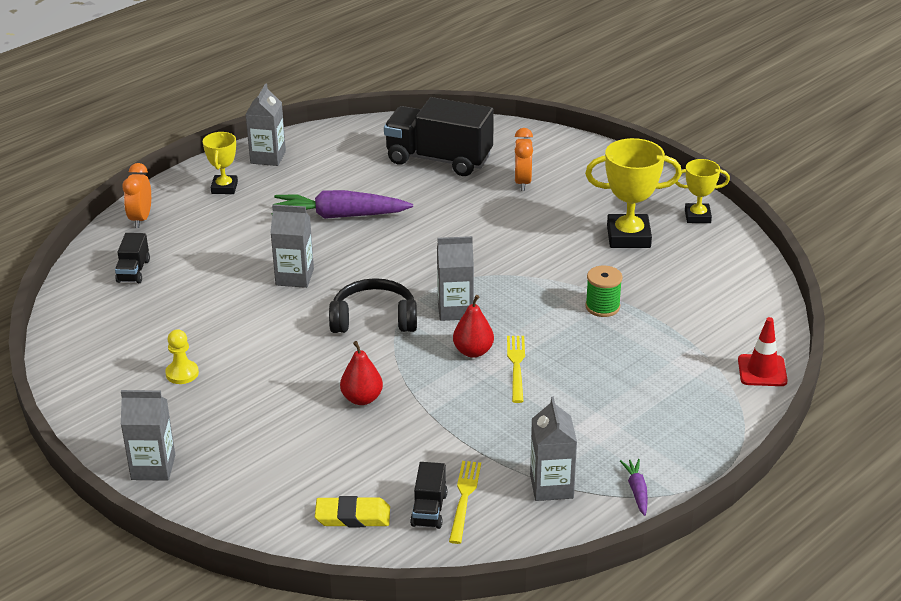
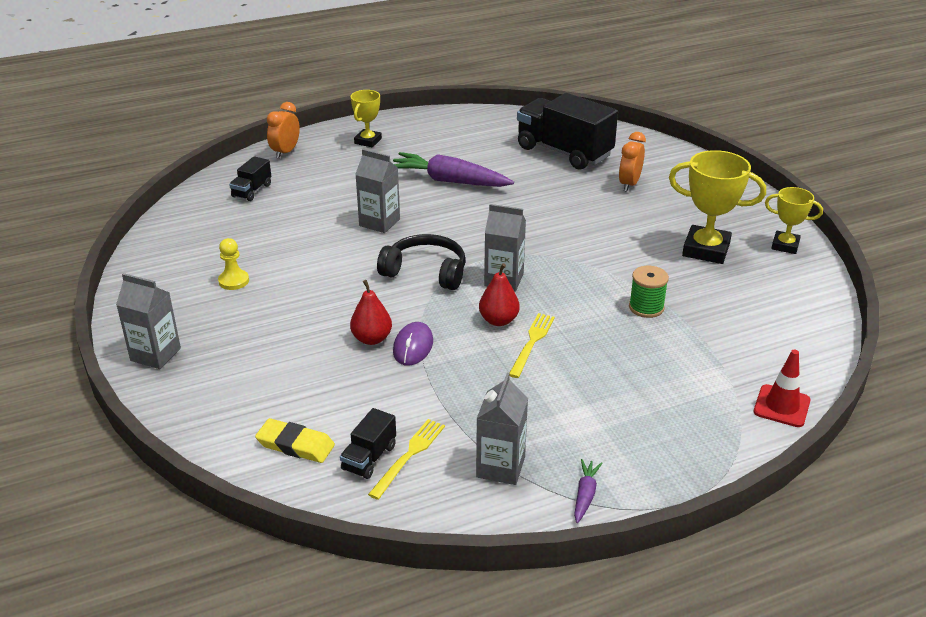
camera: 20 degrees right, 0 degrees up
grey carton [245,83,286,166] -> none
none -> purple mouse [393,322,433,366]

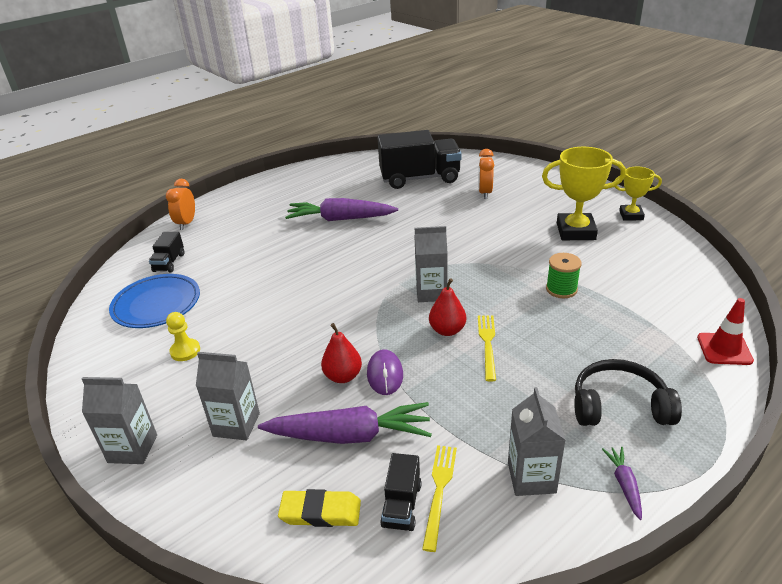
camera: 15 degrees left, 0 degrees up
yellow trophy [351,90,382,147] -> none
grey carton [355,149,400,233] -> grey carton moved to [196,352,260,440]
black headphones [377,234,465,290] -> black headphones moved to [574,359,682,426]
black truck [517,93,618,170] -> black truck turned 150 degrees clockwise [377,130,462,189]
none -> blue plate [109,274,200,328]
none -> purple carrot [258,402,432,444]

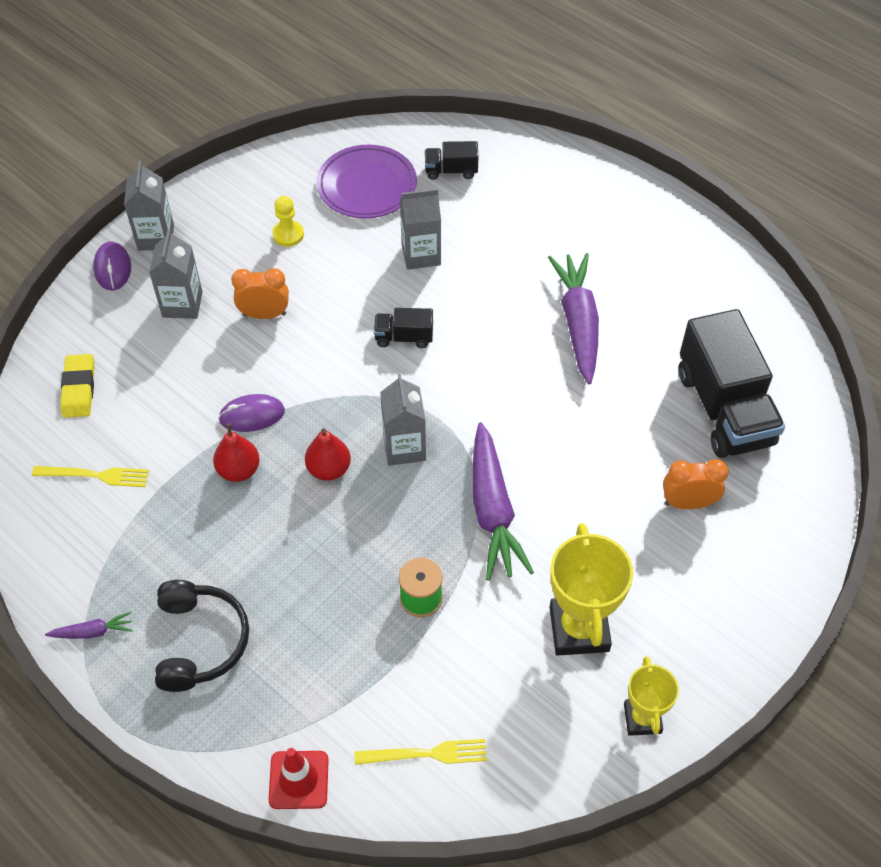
camera: 80 degrees right, 20 degrees up
blue plate [109,274,200,328] -> purple plate [316,145,417,218]
orange clock [166,179,195,230] -> orange clock moved to [231,268,289,319]
purple carrot [258,402,432,444] -> purple carrot moved to [472,422,534,581]
red pear [321,323,362,383] -> red pear moved to [213,423,260,482]
black truck [380,453,422,531] -> black truck moved to [374,308,433,348]
yellow fork [478,316,496,381] -> yellow fork moved to [355,739,487,765]
grey carton [508,387,566,496] -> grey carton moved to [400,188,441,270]
none -> purple mouse [93,242,131,290]

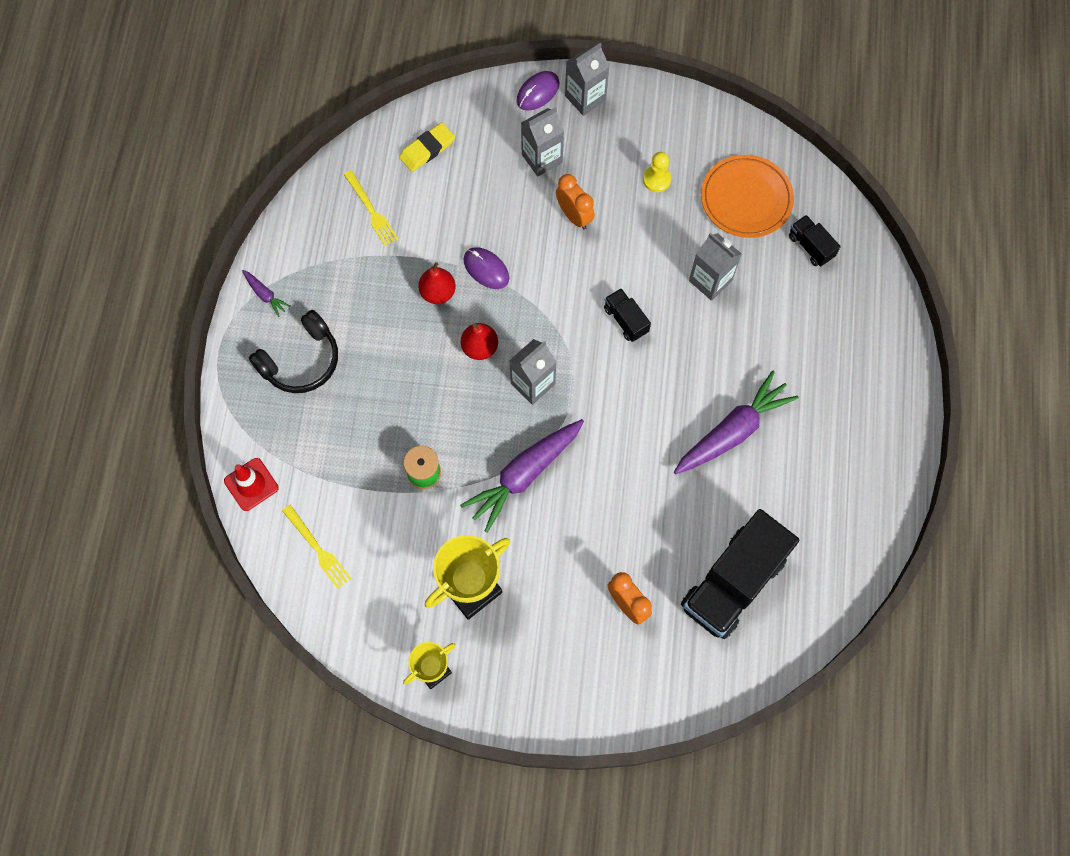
camera: 55 degrees right, 15 degrees up
purple plate [316,145,417,218] -> orange plate [701,155,794,238]

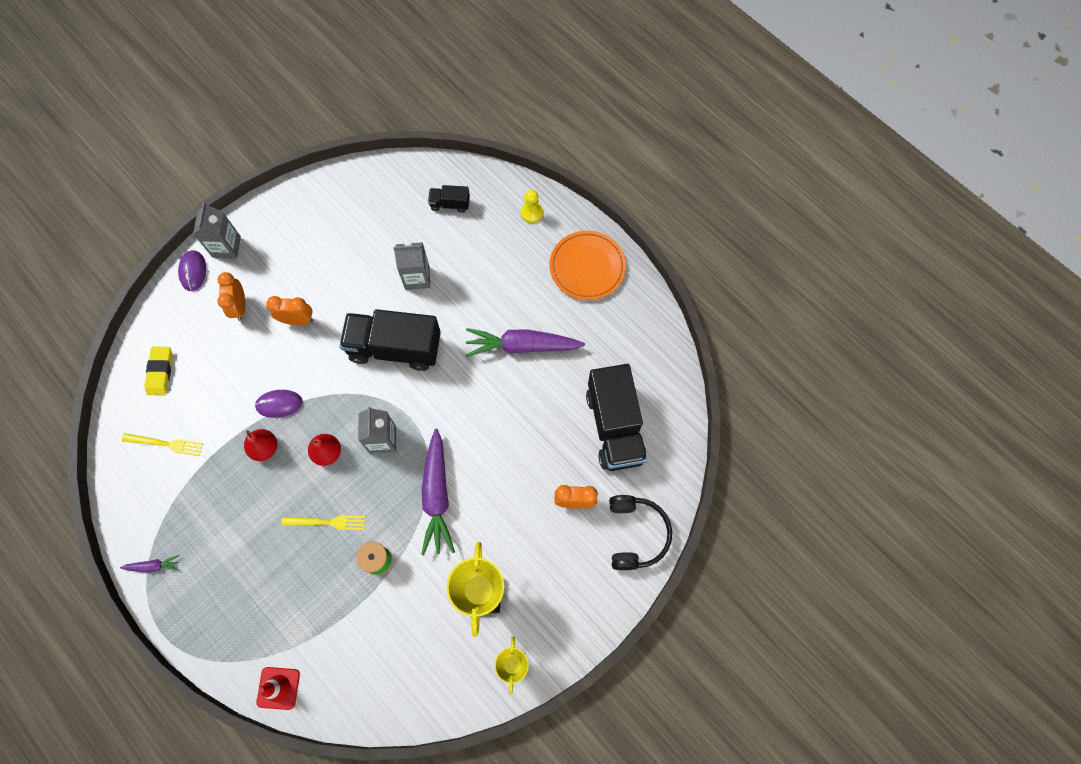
camera: 50 degrees left, 0 degrees up
black headphones [249,310,338,393] -> black headphones moved to [609,495,672,570]
yellow fork [282,505,352,589] -> yellow fork moved to [281,515,365,530]
grey carton [521,107,564,177] -> orange clock [218,272,246,321]
black truck [604,288,651,342] -> black truck [339,309,441,371], size x2.17
yellow pawn [643,152,671,192] -> yellow pawn moved to [521,190,543,223]
purple carrot [674,371,799,474] -> purple carrot turned 90 degrees counterclockwise [465,328,585,357]
orange plate [701,155,794,238] -> orange plate moved to [549,231,626,300]

